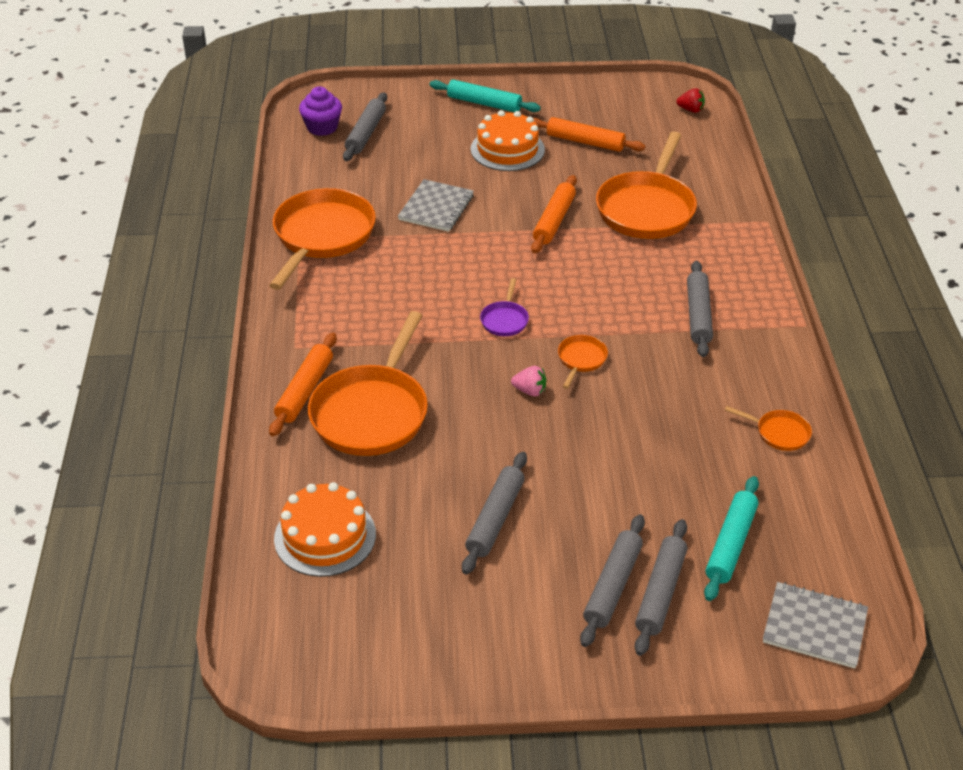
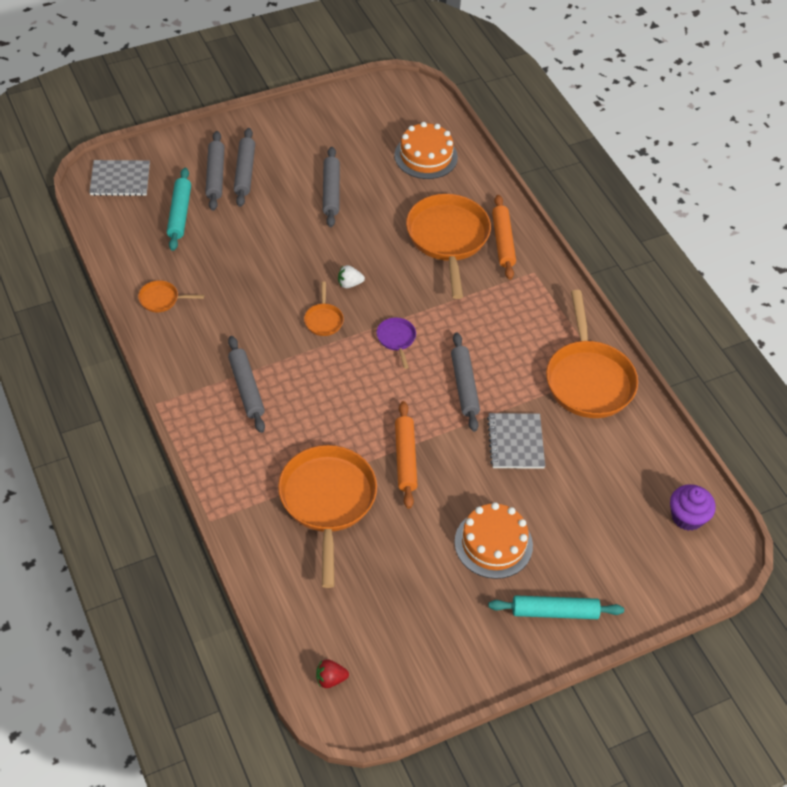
camera: 155 degrees right, 10 degrees up
grey rolling pin [343,92,387,161] -> grey rolling pin moved to [451,332,480,432]
pink strawberry [511,366,546,396] -> white strawberry [338,265,365,288]
orange rolling pin [533,117,646,152] -> none

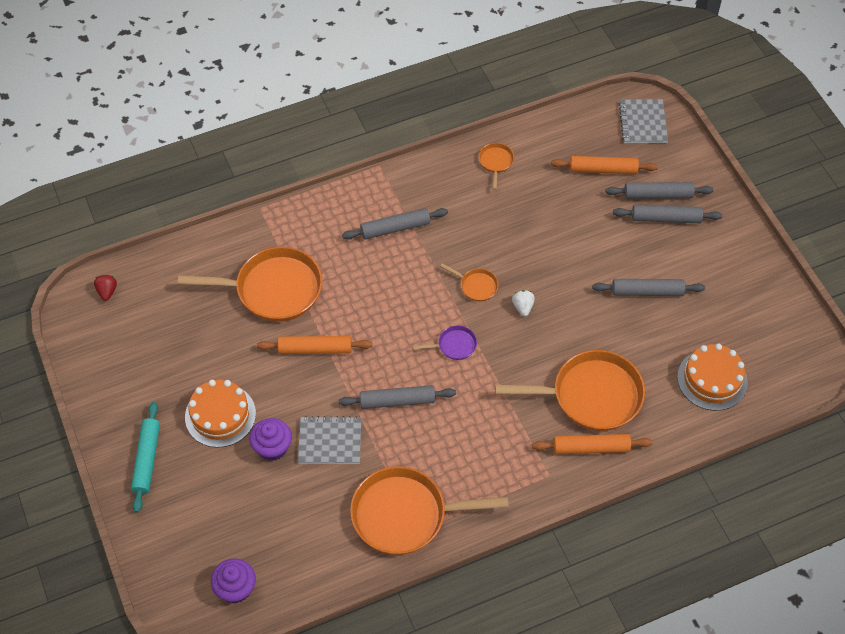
camera: 95 degrees right, 5 degrees up
turquoise rolling pin [167,168,191,251] -> orange rolling pin [551,156,658,174]
orange pan [304,281,344,336] -> orange pan turned 150 degrees counterclockwise [440,263,498,301]
none -> purple cupcake [249,418,292,461]

